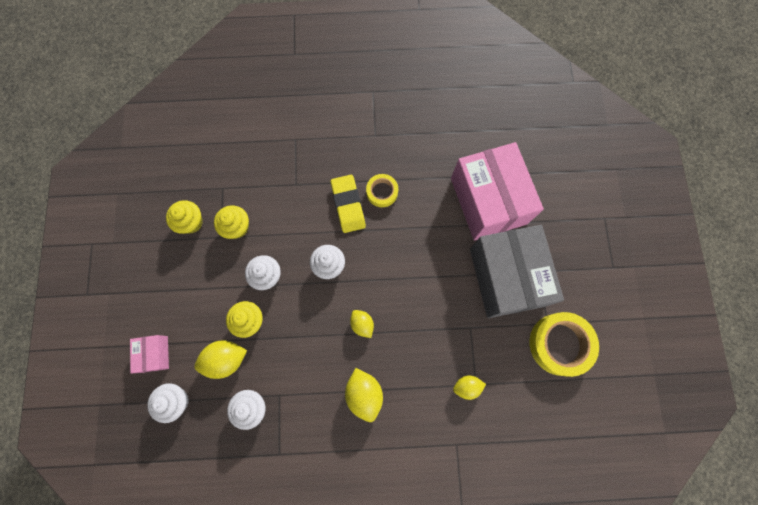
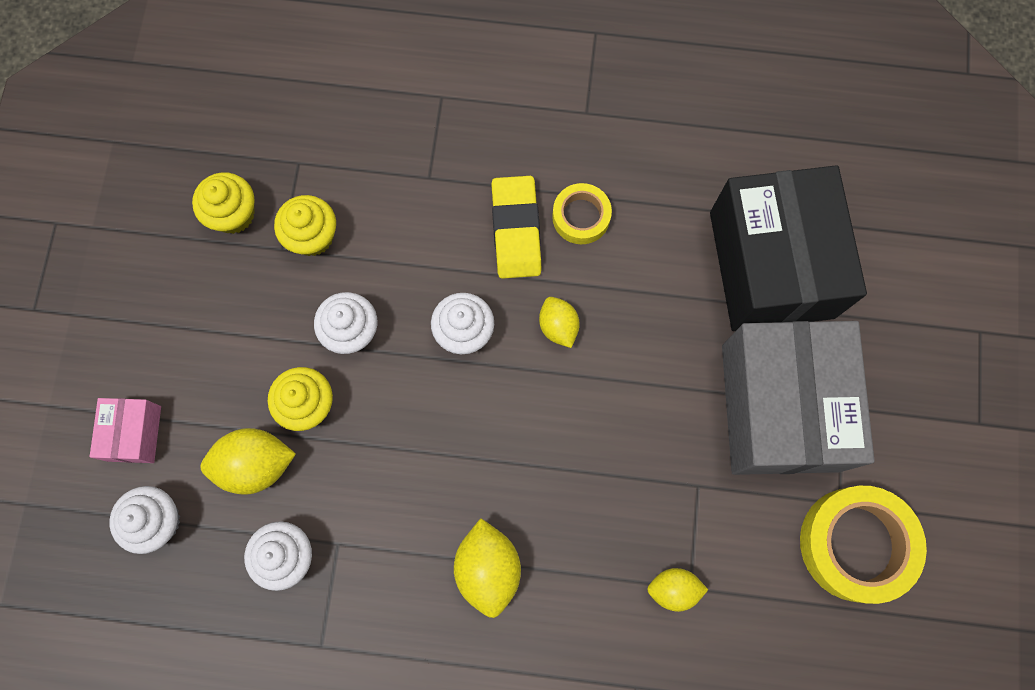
camera: 10 degrees right, 0 degrees up
yellow lemon [350,310,374,338] -> yellow lemon moved to [539,297,580,348]
pink box [451,142,544,240] -> black box [710,165,867,331]

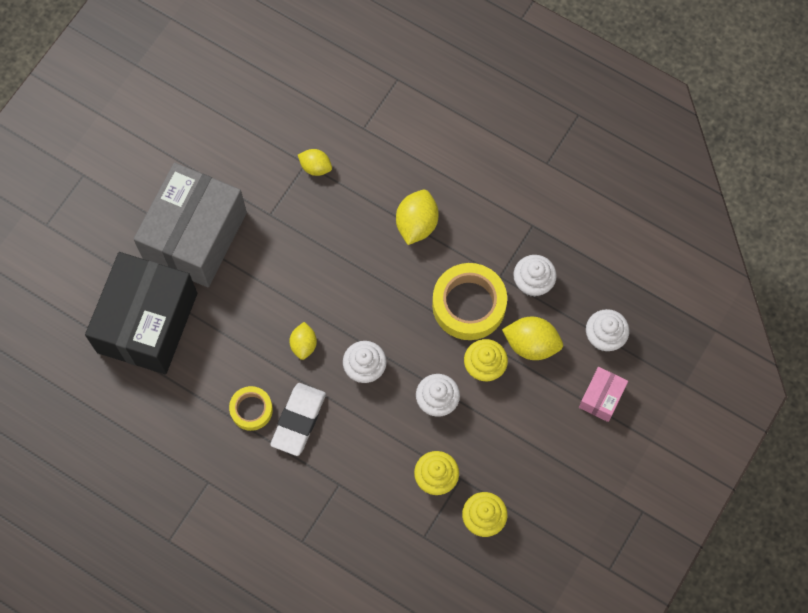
camera: 155 degrees left, 5 degrees down
yellow eraser [491,176,541,279] -> white eraser [270,383,326,456]
yellow tape [800,486,927,604] -> yellow tape moved to [432,263,507,340]

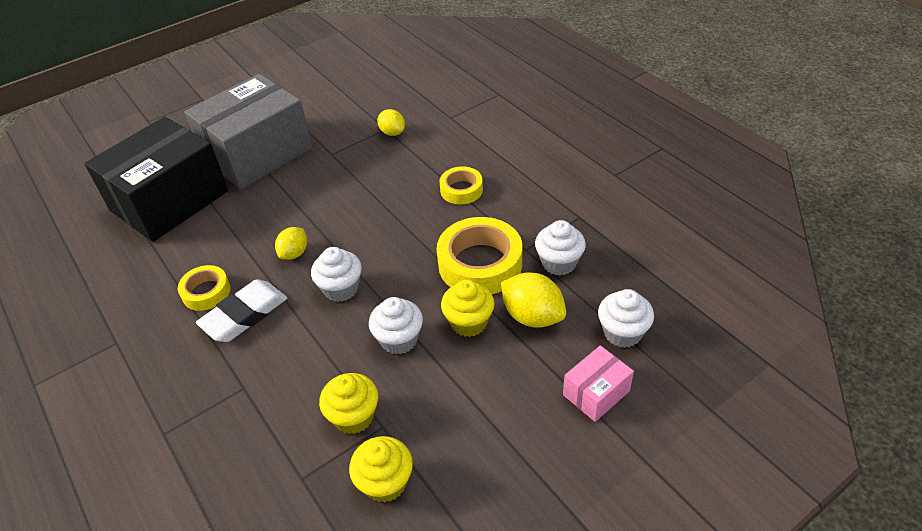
camera: 25 degrees right, 25 degrees down
yellow lemon [396,190,439,245] -> yellow tape [439,166,483,205]

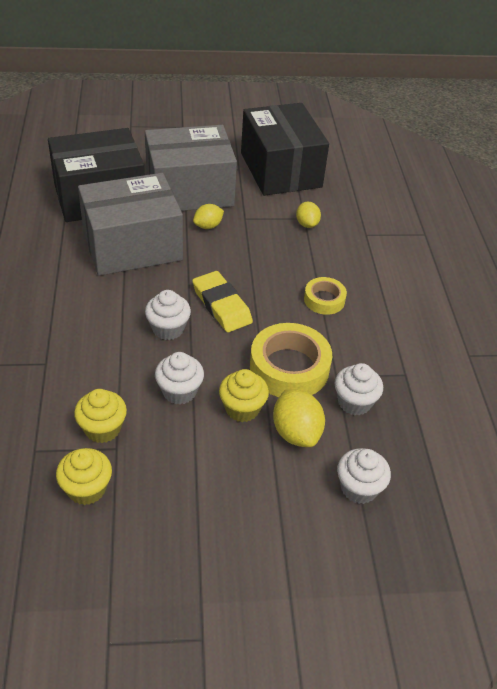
camera: 25 degrees right, 0 degrees up
yellow tape [178,265,230,311] -> none
white eraser [196,279,287,342] -> none
yellow lemon [275,227,307,260] -> yellow lemon moved to [193,204,224,229]
pink box [563,345,634,422] -> none
none -> grey box [78,173,183,276]
none -> yellow eraser [192,271,253,332]
none -> black box [241,103,329,196]

